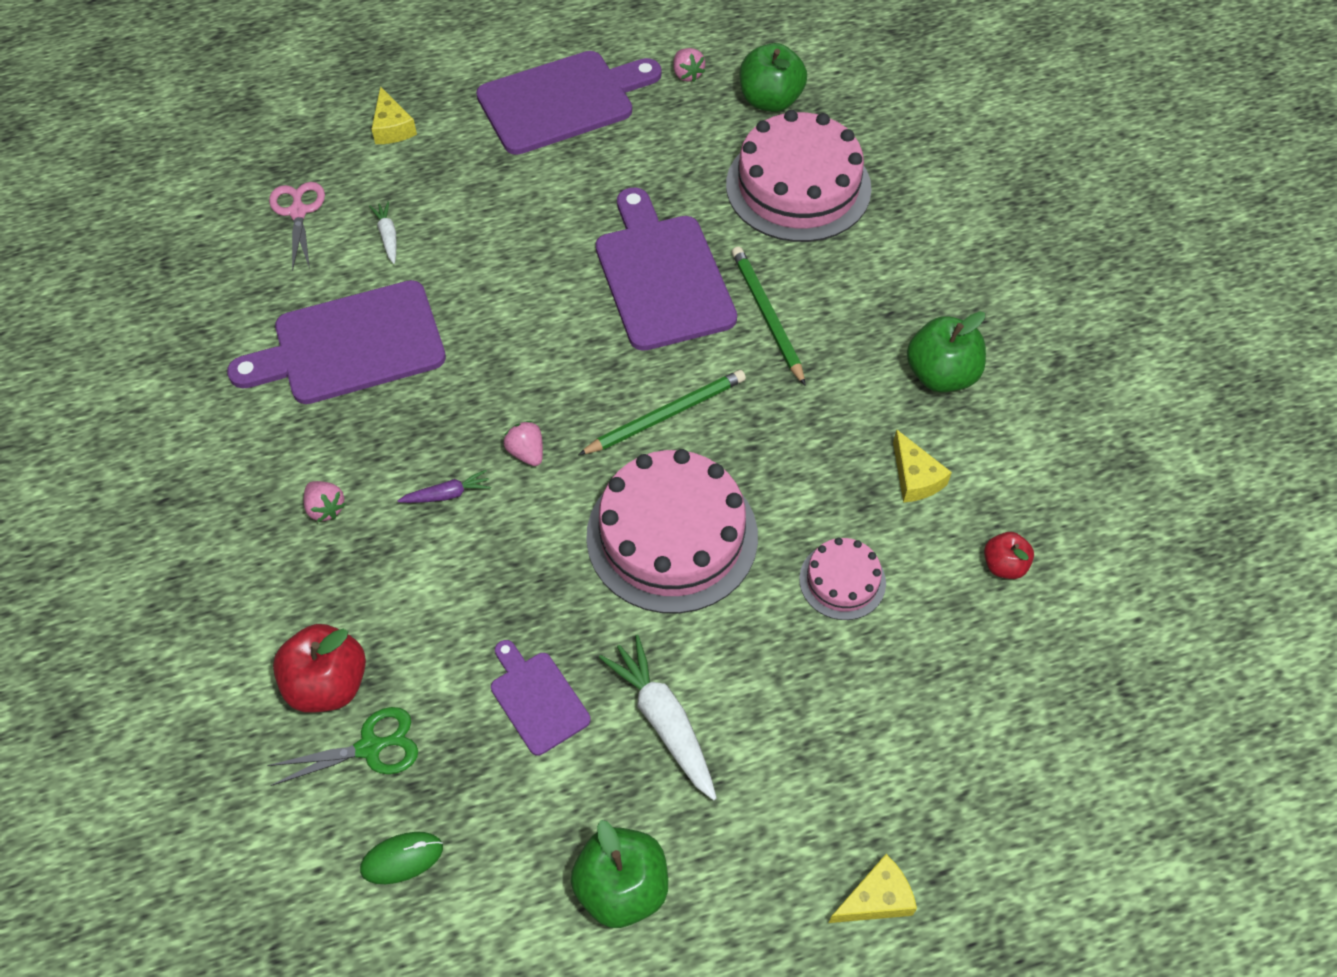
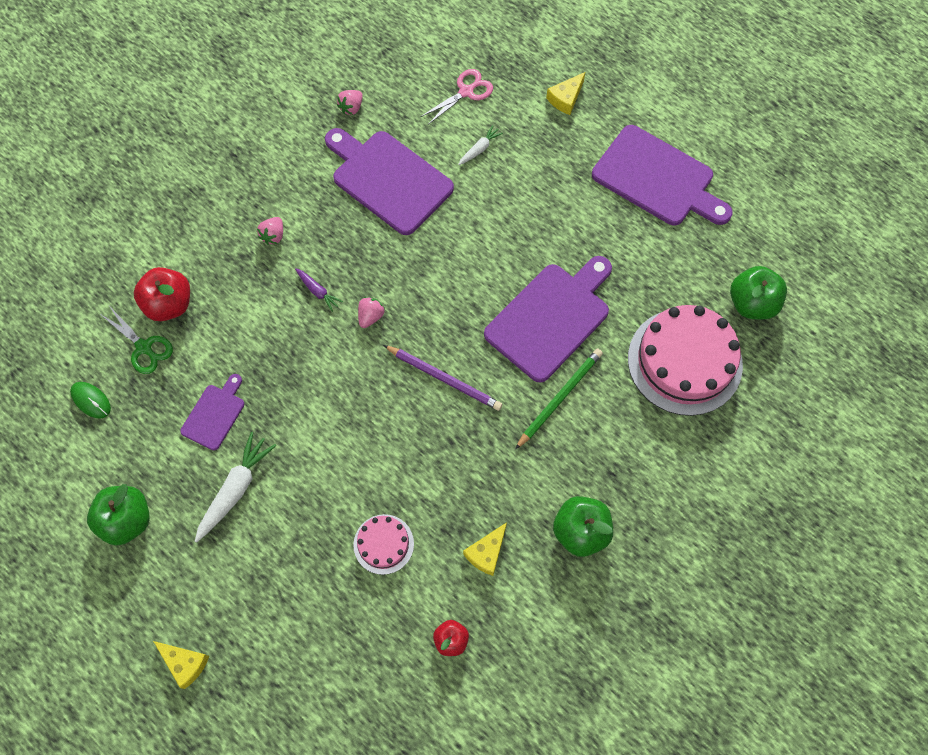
camera: 60 degrees right, 10 degrees up
green pencil [578,370,746,455] -> purple pencil [383,345,502,411]
pink cake [586,449,758,614] -> none
pink strawberry [673,48,705,82] -> pink strawberry moved to [337,90,363,115]

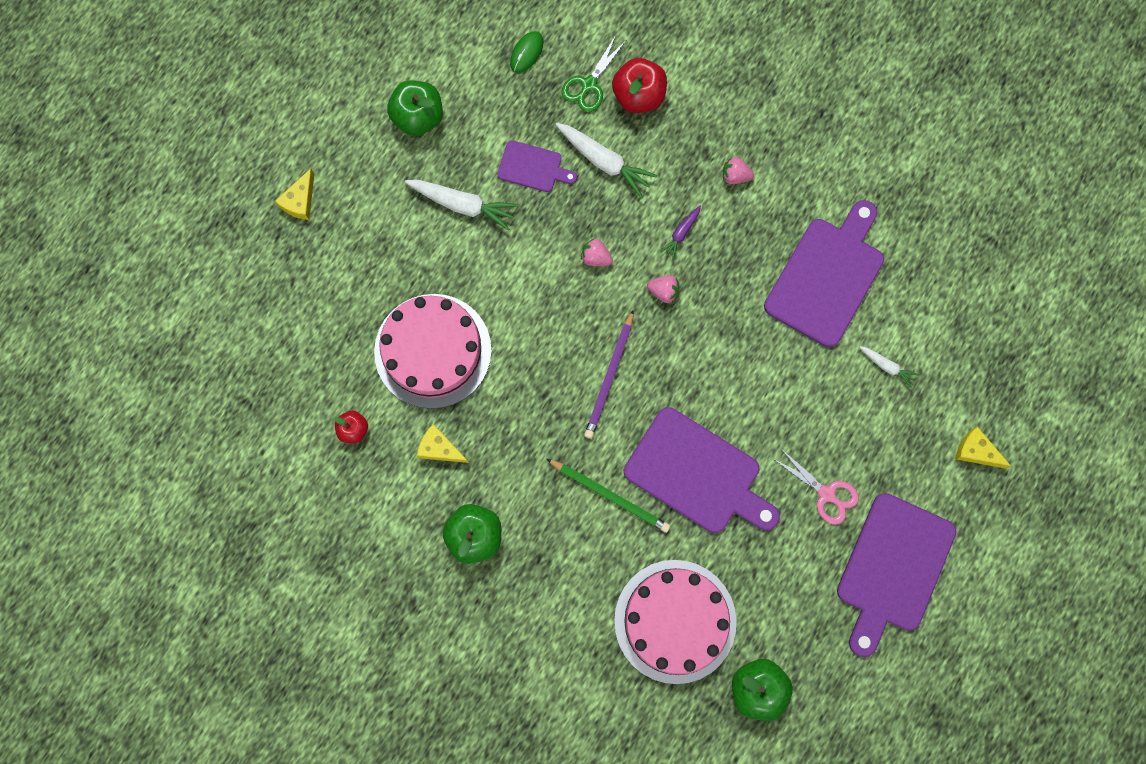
camera: 80 degrees right, 10 degrees up
pink strawberry [337,90,363,115] -> pink strawberry moved to [581,239,613,266]
pink cake [353,514,414,575] -> pink cake [374,294,492,409], size x2.02
pink scissors [420,69,493,124] -> pink scissors moved to [772,448,859,525]
none -> white carrot [555,123,658,198]

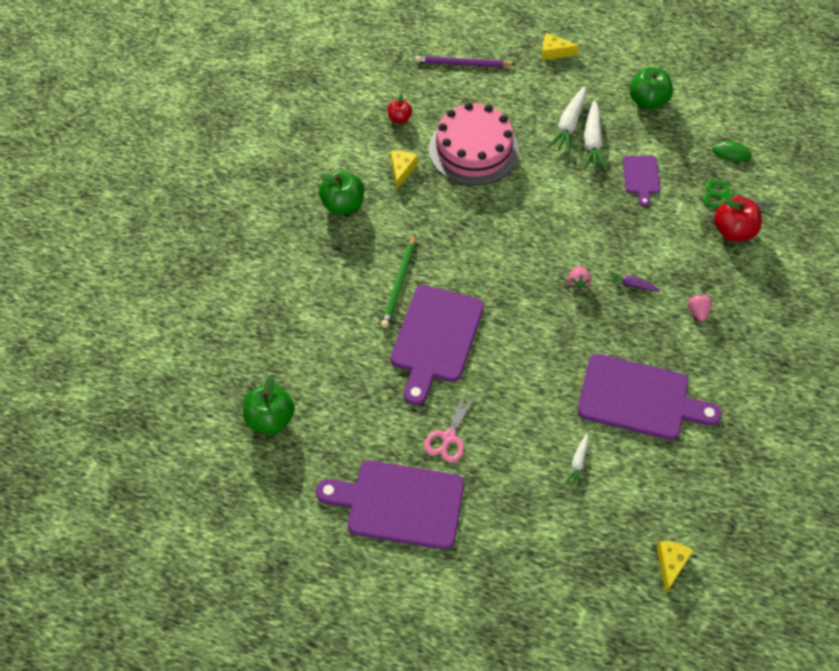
camera: 75 degrees right, 20 degrees down
white carrot [555,123,658,198] -> white carrot moved to [548,86,586,153]
pink strawberry [581,239,613,266] -> none
purple pencil [584,310,634,439] -> purple pencil moved to [415,56,516,67]
pink cake [614,560,737,684] -> none
yellow cheese [955,426,1011,469] -> yellow cheese moved to [657,541,694,593]

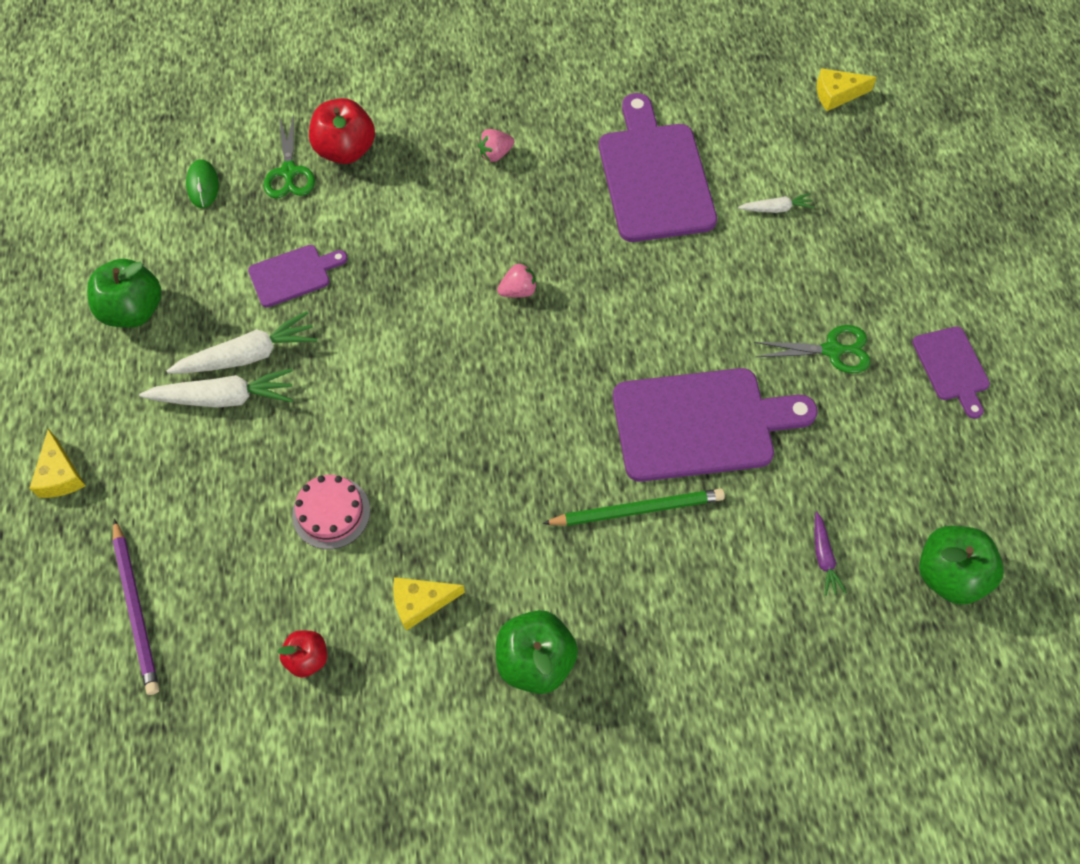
camera: 115 degrees left, 5 degrees up
purple cutting board [316,461,464,550] -> purple cutting board [912,326,990,419], size x0.52
pink scissors [424,391,477,463] -> green scissors [754,325,870,374]
pink cake [429,103,519,185] -> pink cake [292,475,370,549], size x0.49
purple carrot [606,271,660,291] -> purple carrot moved to [815,512,847,596]

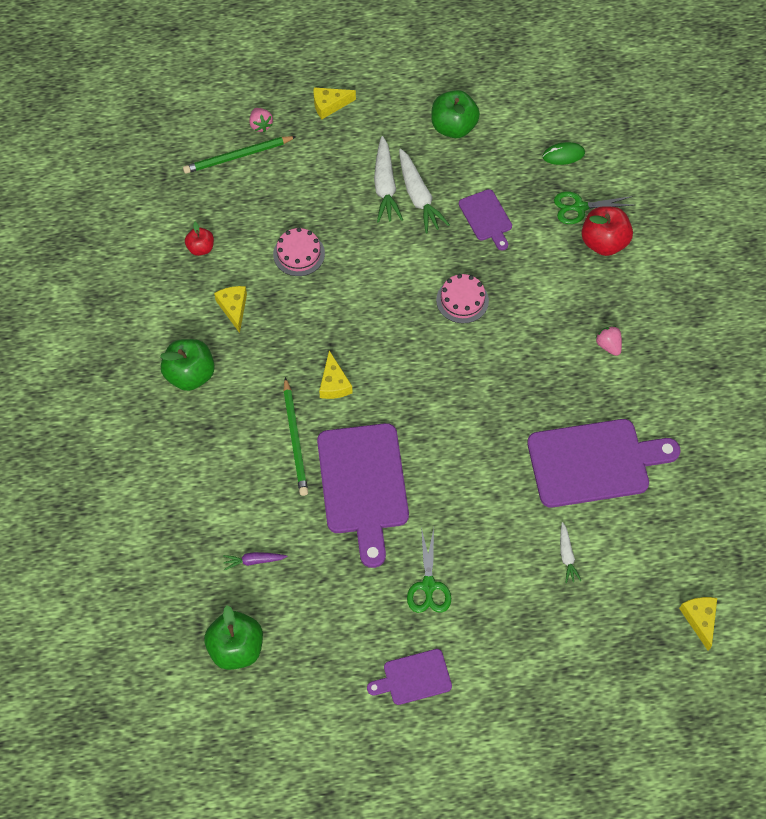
camera: 90 degrees right, 0 degrees up
purple pencil [113,519,159,695] -> green pencil [183,136,297,174]
pink strawberry [497,263,537,297] -> pink strawberry moved to [249,108,273,132]
none -> yellow cheese [319,351,353,399]
none -> pink cake [436,274,489,323]

